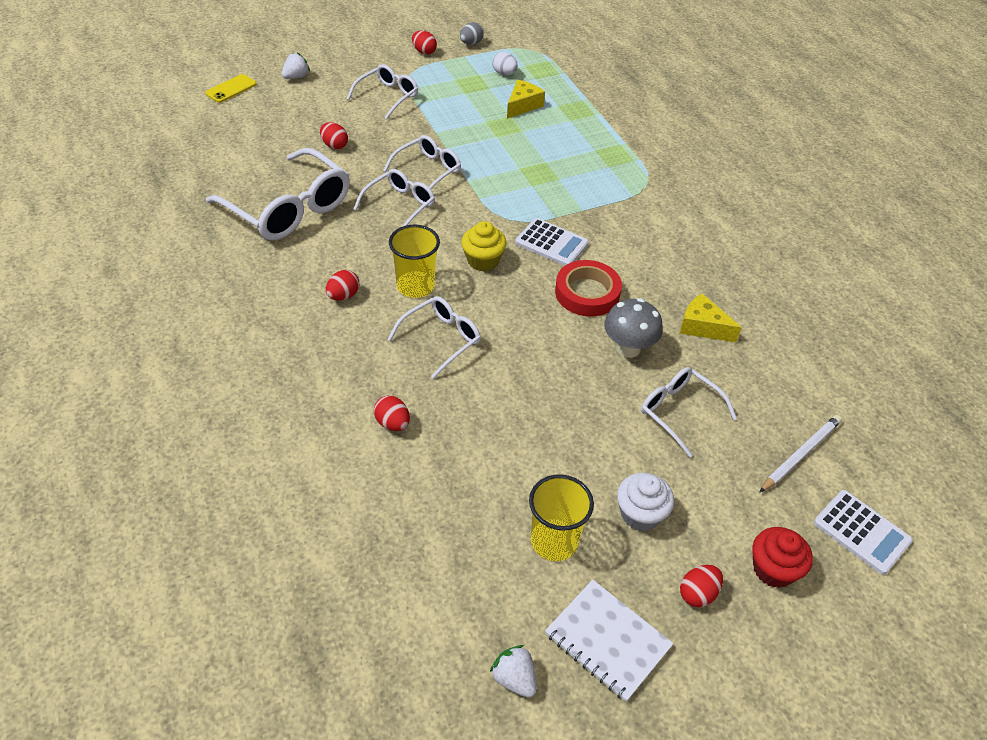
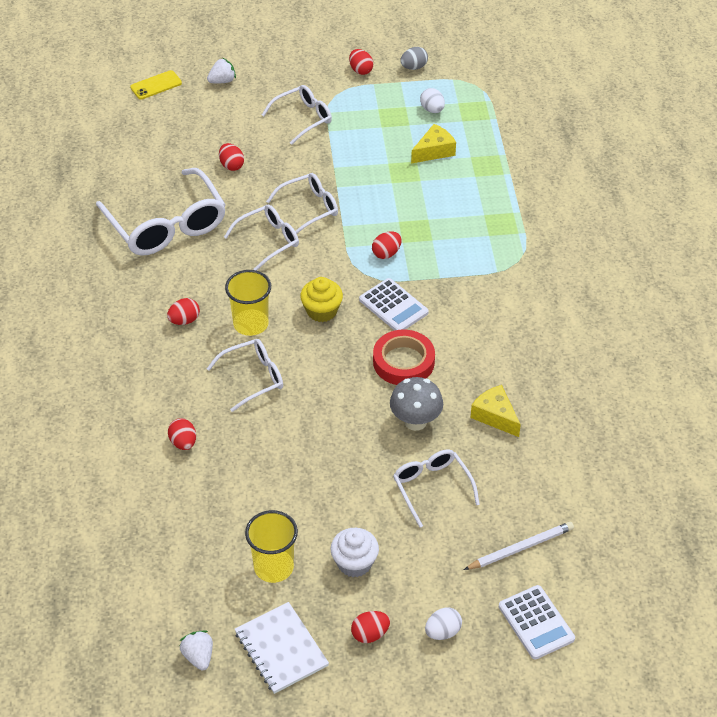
camera: 20 degrees right, 0 degrees up
red cupcake [752,527,813,588] -> white egg [425,607,462,640]
none -> red egg [372,231,402,259]

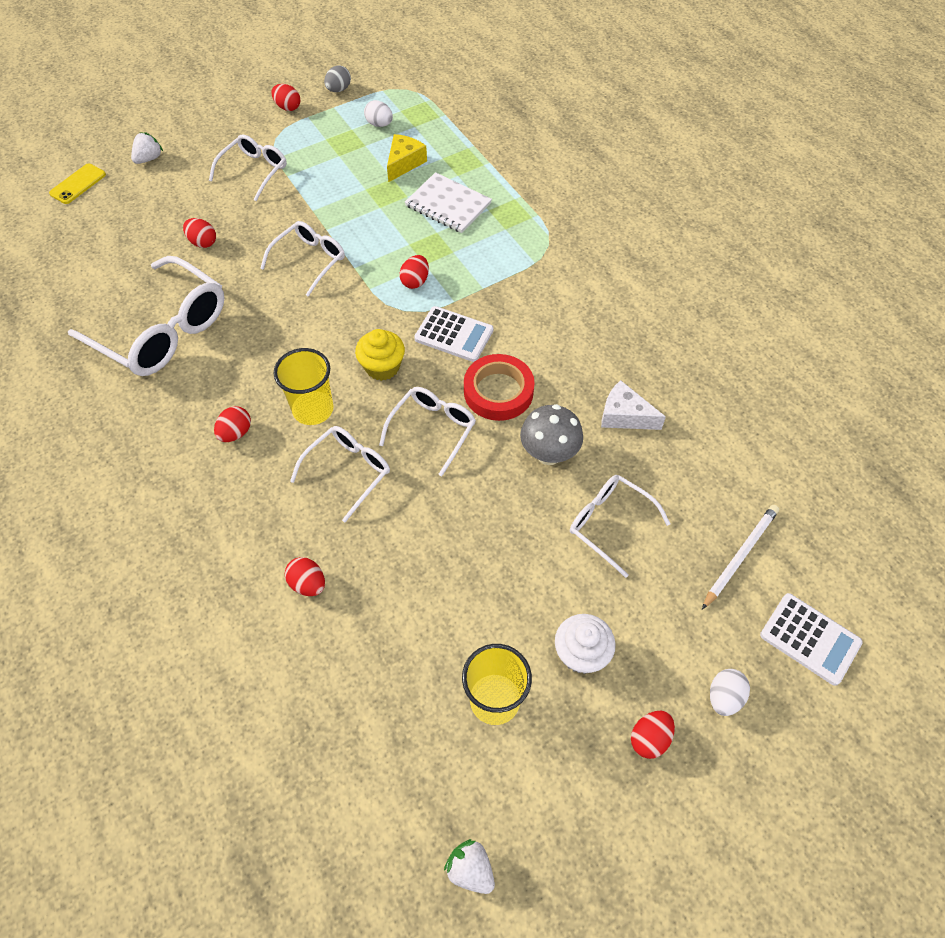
camera: 25 degrees left, 10 degrees up
white glasses [224,205,299,271] -> white glasses moved to [379,387,476,476]
white notebook [235,602,329,694] -> white notebook moved to [405,172,492,233]
yellow cheese [471,385,521,437] -> white cheese [601,380,666,430]

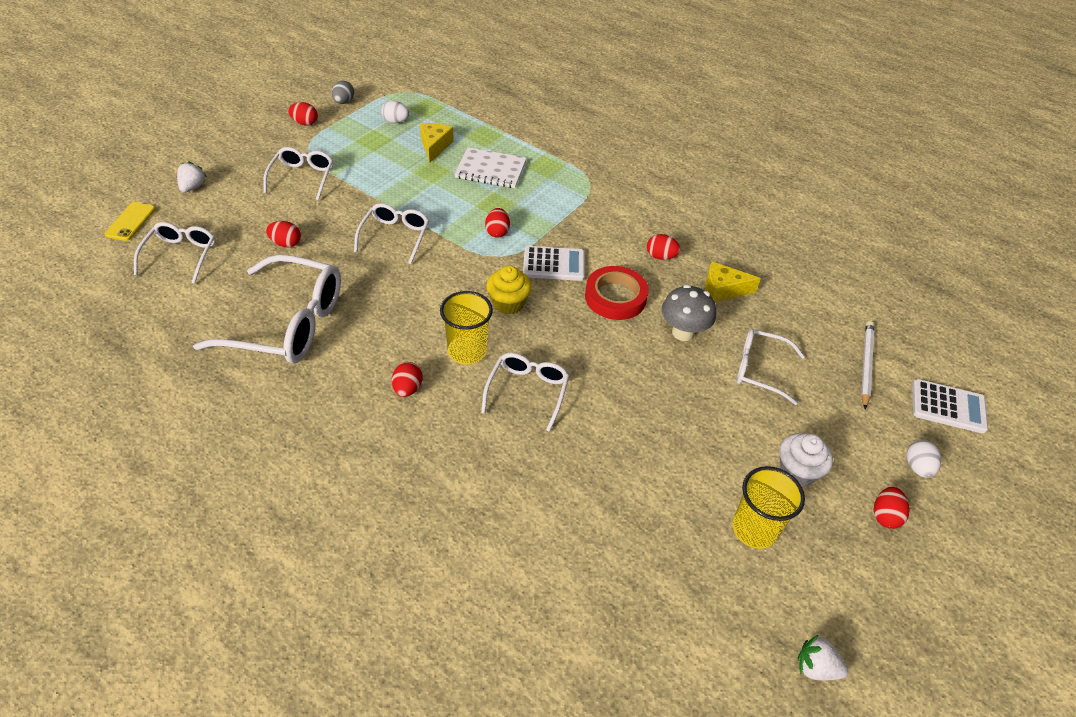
camera: 25 degrees left, 10 degrees down
red egg [285,557,325,596] -> red egg moved to [647,234,680,260]
white glasses [379,387,476,476] -> white glasses moved to [134,222,216,284]
white cheese [601,380,666,430] -> yellow cheese [705,262,761,302]

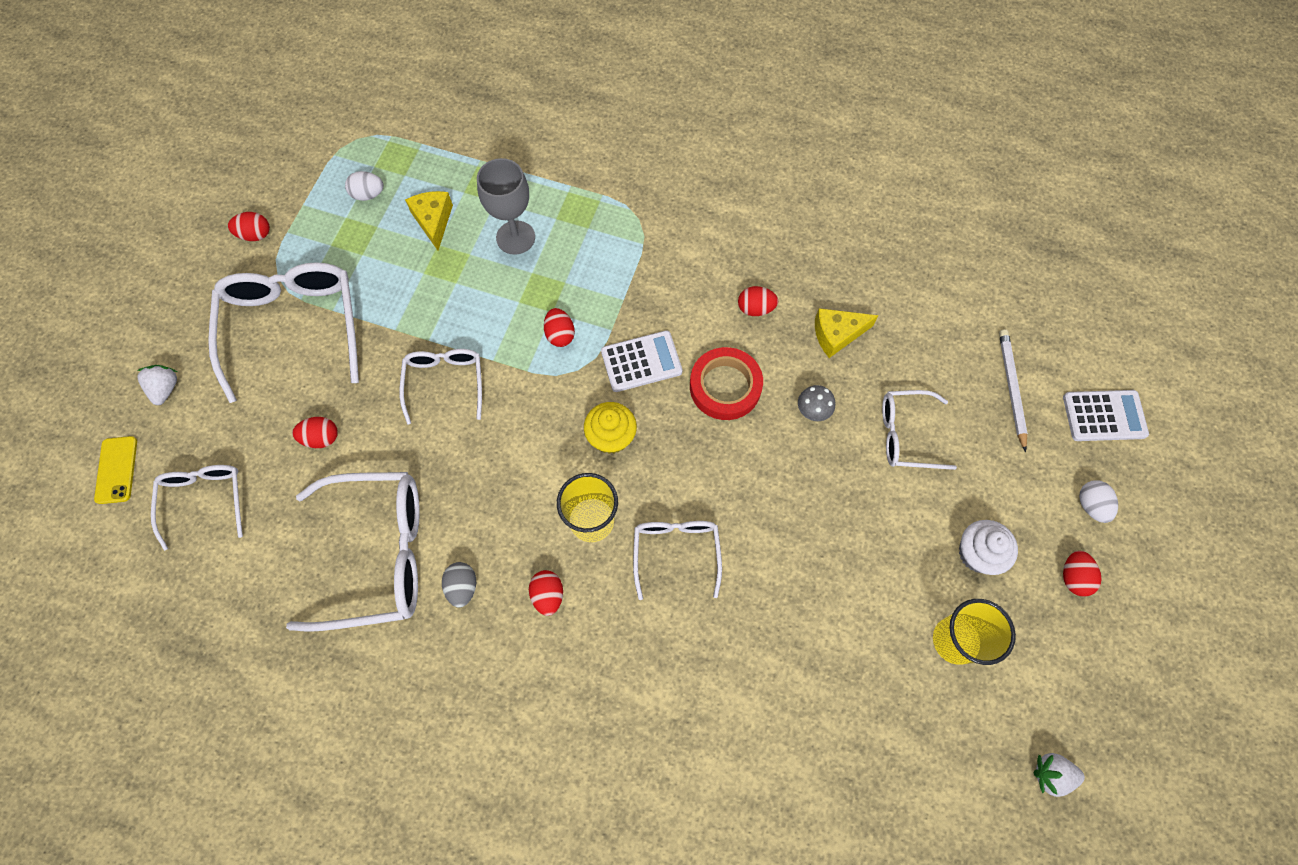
camera: 15 degrees left, 20 degrees up
white glasses [263,147,334,201] -> white glasses [208,262,359,403], size x1.76
grey egg [332,81,354,104] -> grey egg moved to [442,562,476,608]
white notebook [455,147,526,188] -> grey goblet [477,158,535,255]
grey mushroom [662,285,716,341] -> grey mushroom [798,385,835,421], size x0.61

